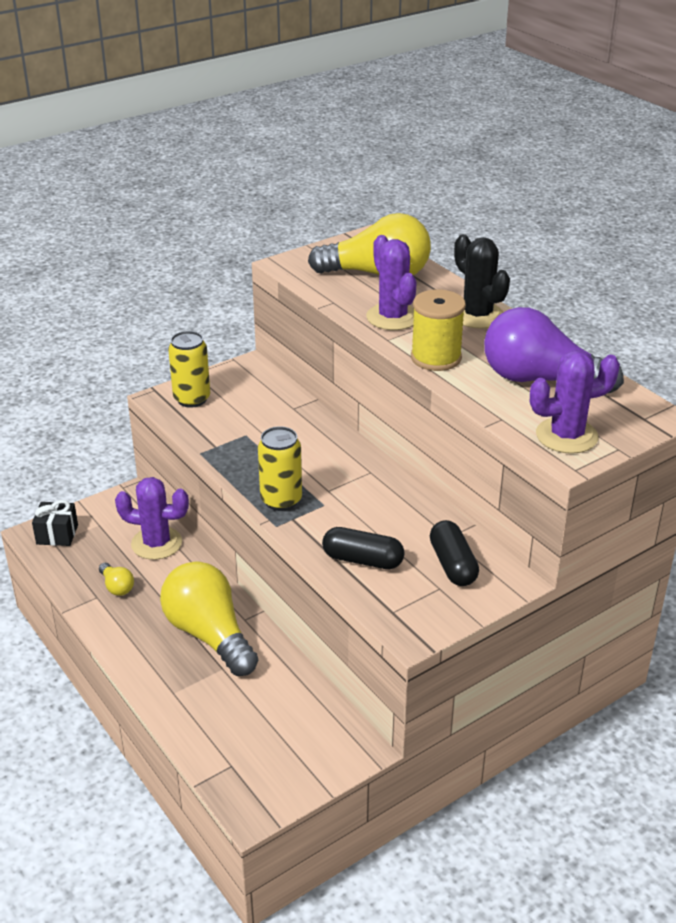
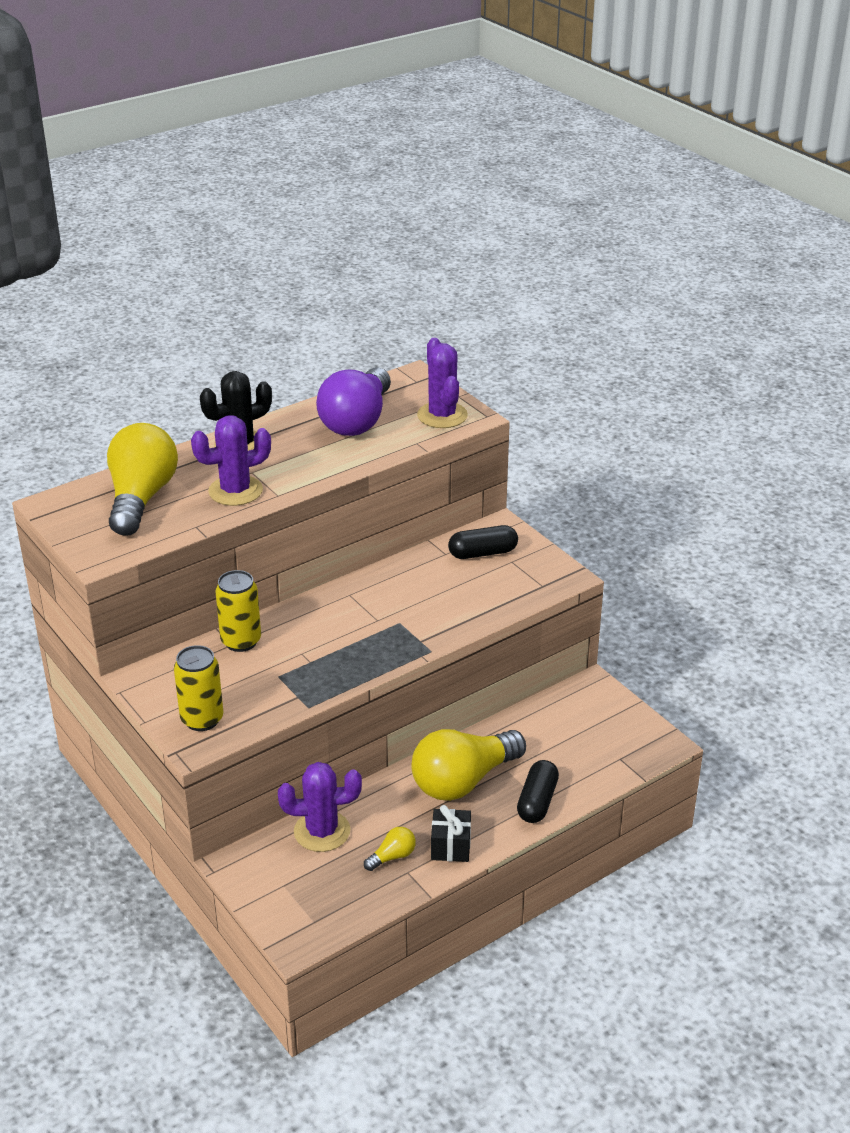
camera: 90 degrees left, 0 degrees up
black gift [32,500,78,546] -> black gift moved to [431,805,471,862]
purple cactus [115,477,189,560] -> purple cactus turned 75 degrees clockwise [278,762,362,852]
yellow can [258,426,302,511] -> yellow can moved to [215,570,261,652]
black capsule [322,527,405,569] -> black capsule moved to [517,760,559,823]
yellow spool [411,289,466,371] -> none

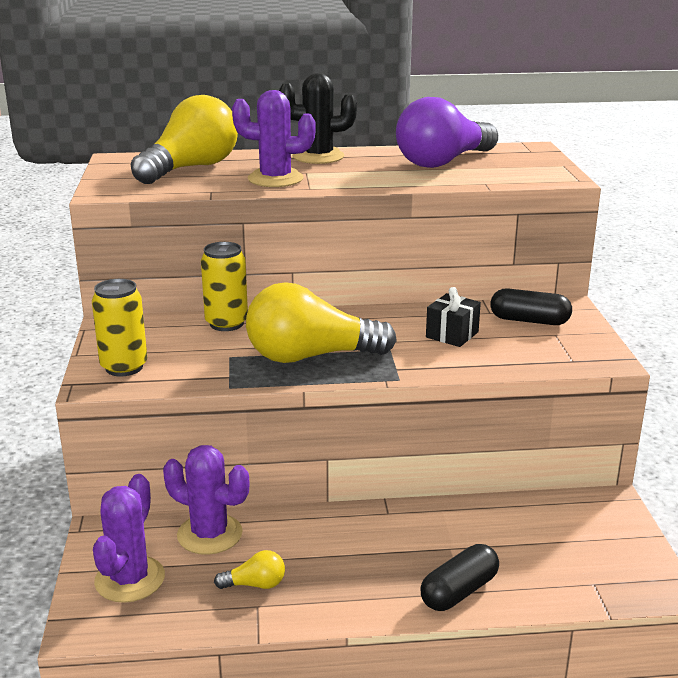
camera: 30 degrees right, 10 degrees down
yellow light bulb [412,729,526,801] -> yellow light bulb moved to [246,282,397,363]
purple cactus [417,338,468,428] -> purple cactus moved to [93,474,165,603]
black gift [431,805,471,862] -> black gift moved to [426,287,481,347]

